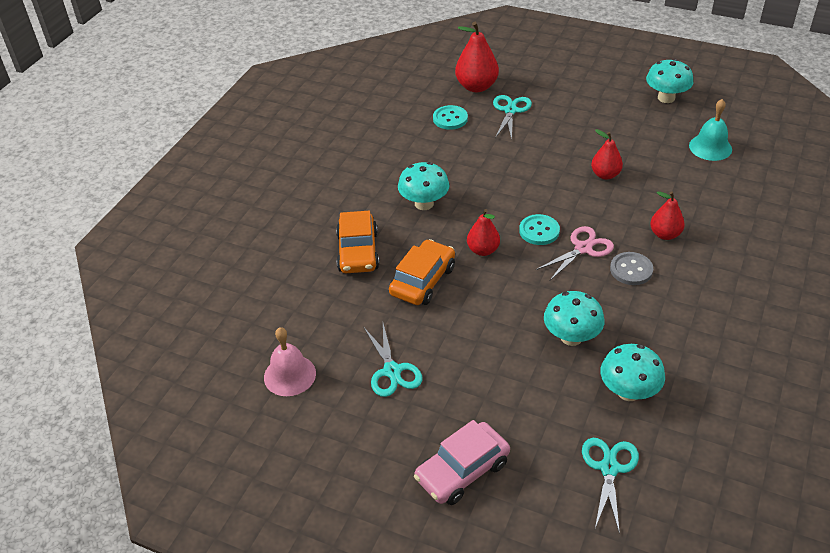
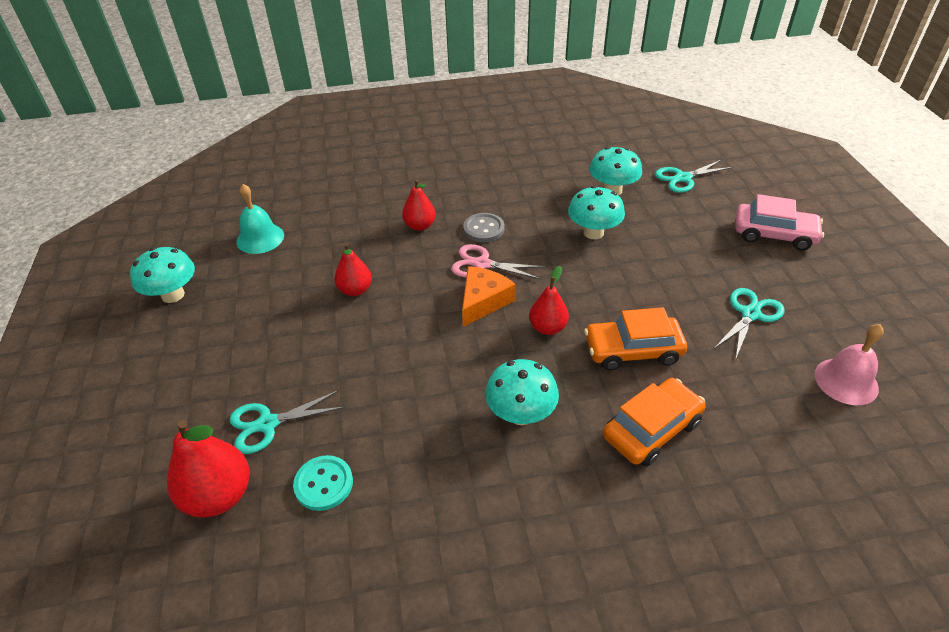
camera: 125 degrees left, 0 degrees up
turquoise button [519,214,560,245] -> orange cheese [462,266,516,327]

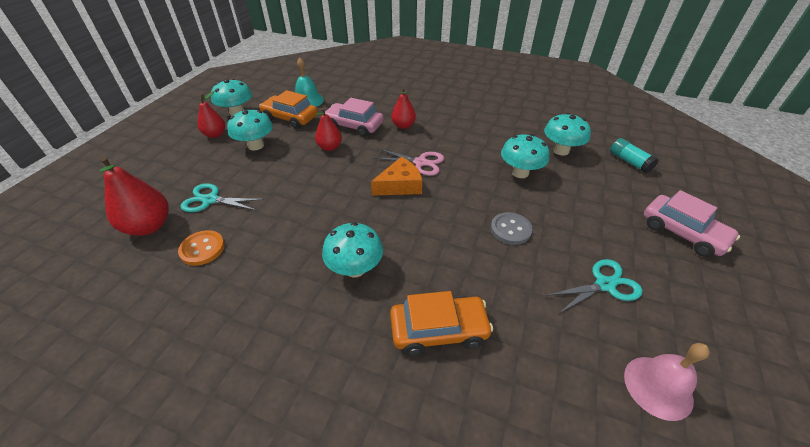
camera: 30 degrees right, 0 degrees up
turquoise button [293,455,353,511] -> orange button [178,230,225,266]
pink scissors [451,244,545,279] -> pink scissors turned 150 degrees clockwise [373,149,444,176]
grey button [463,213,505,242] -> grey button moved to [491,212,532,245]
red pear [529,266,569,335] -> red pear moved to [198,91,225,138]
orange car [584,307,687,371] -> orange car moved to [259,90,318,129]
turquoise scissors [655,160,734,193] -> turquoise glue stick [610,138,659,173]
none -> turquoise mushroom [227,109,273,150]
none -> pink car [325,98,384,137]

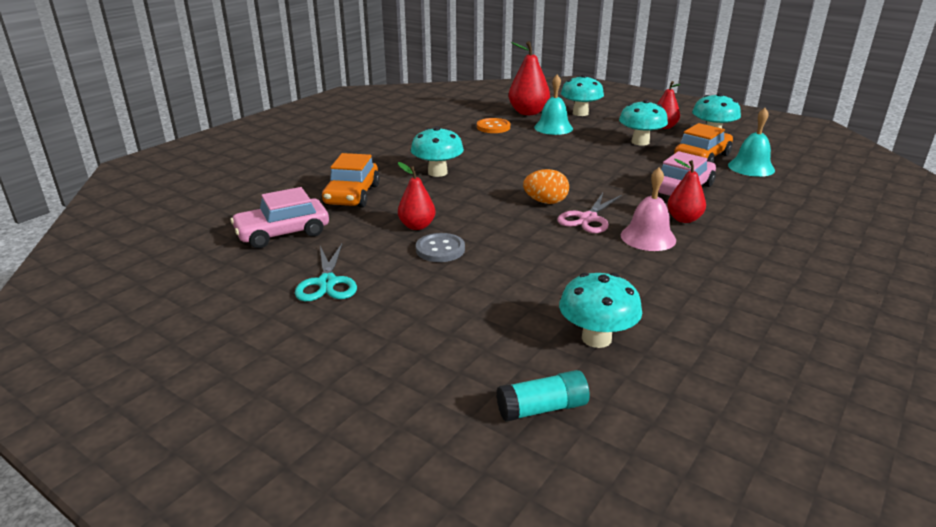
camera: 105 degrees right, 15 degrees down
turquoise scissors [181,183,264,212] -> turquoise bell [534,75,573,135]
red pear [315,108,342,151] -> red pear moved to [398,162,436,230]
orange cheese [371,157,422,196] -> orange egg [523,169,569,204]
turquoise mushroom [501,134,549,178] -> turquoise mushroom moved to [561,74,604,116]
pink bell [624,343,710,421] -> pink bell moved to [621,168,676,251]
pink car [644,190,740,257] -> pink car moved to [230,187,329,248]

